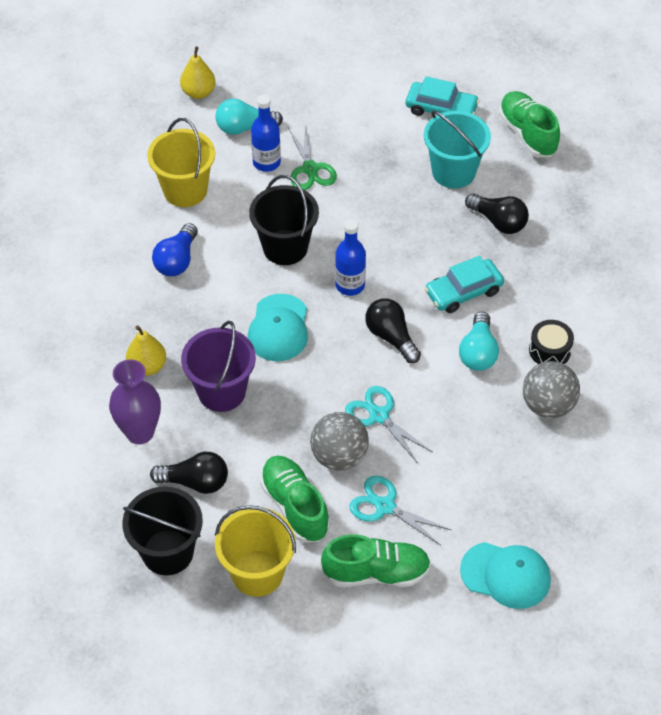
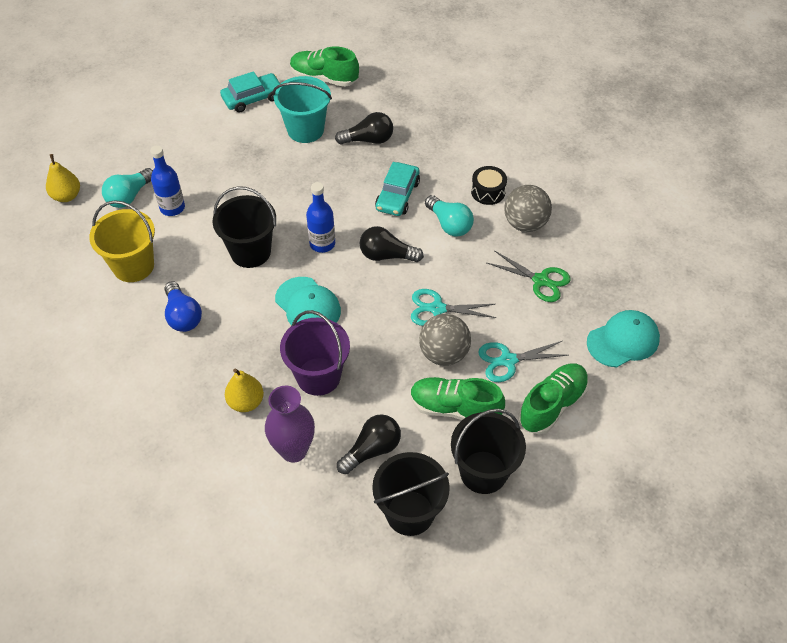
camera: 45 degrees left, 0 degrees up
yellow bucket [215,505,296,597] -> black bucket [451,409,526,494]
green scissors [288,125,337,190] -> green scissors moved to [487,250,570,302]

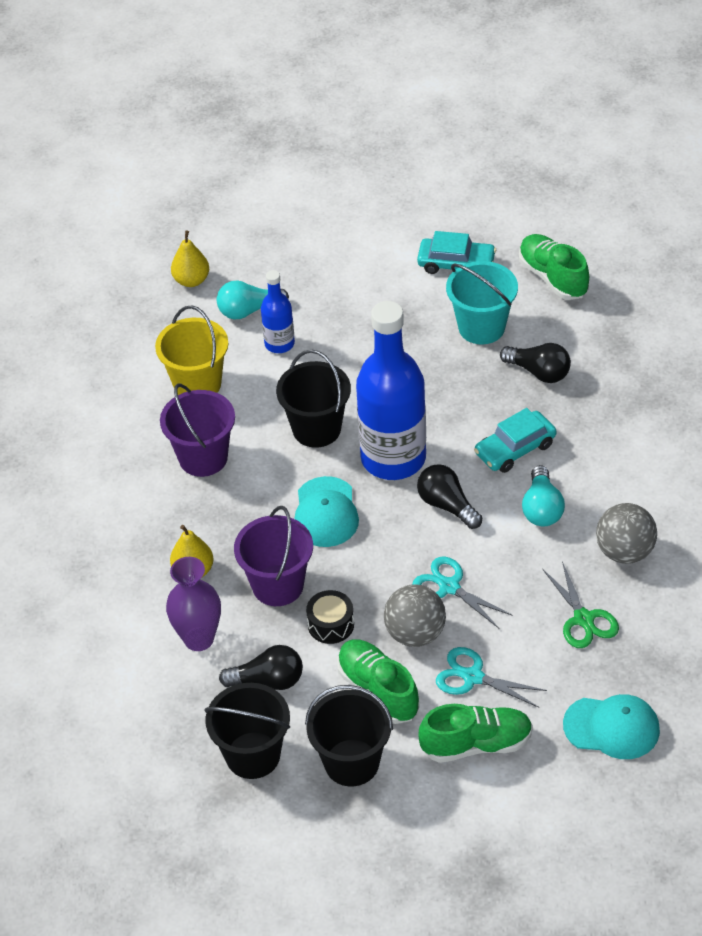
camera: 40 degrees right, 5 degrees down
blue light bulb [164,281,202,332] -> purple bucket [160,383,235,477]
blue bottle [306,182,335,253] -> blue bottle [356,301,426,480], size x2.06
black drum [471,166,507,205] -> black drum moved to [306,590,354,644]

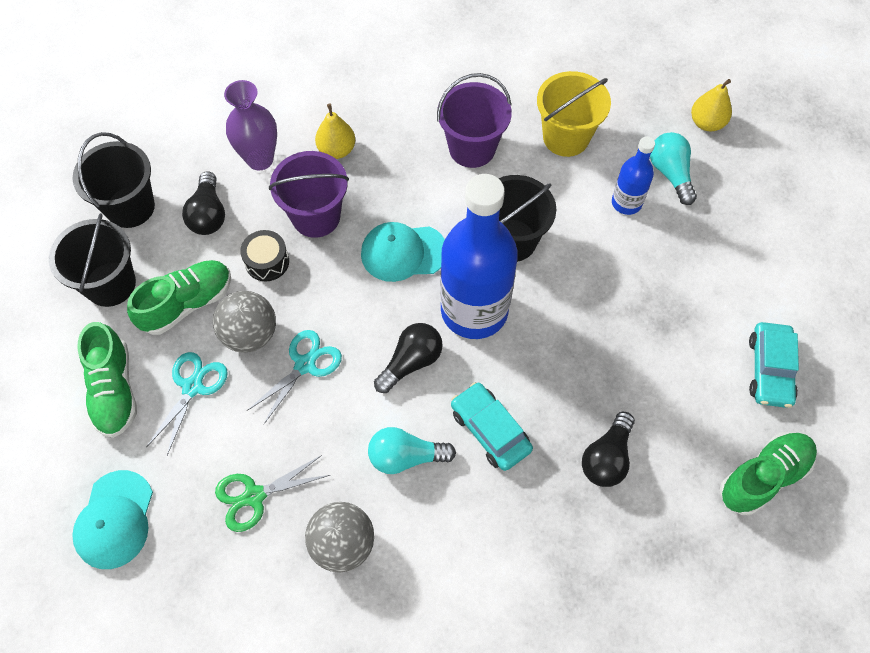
camera: 85 degrees right, 15 degrees up
turquoise bucket [446,261,518,344] -> none

